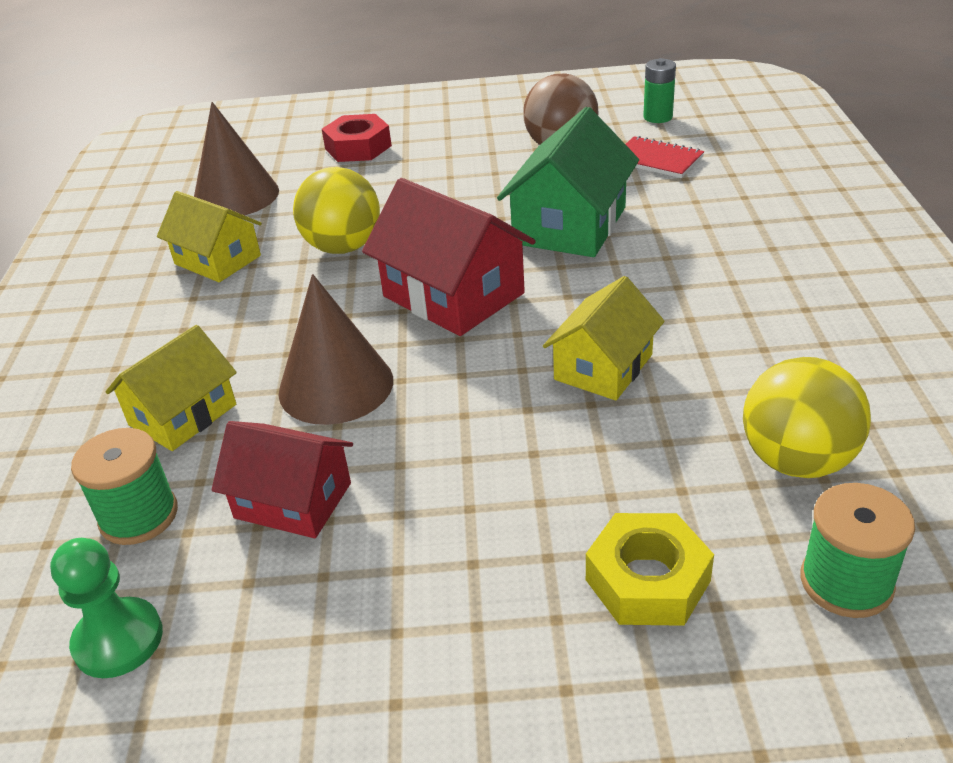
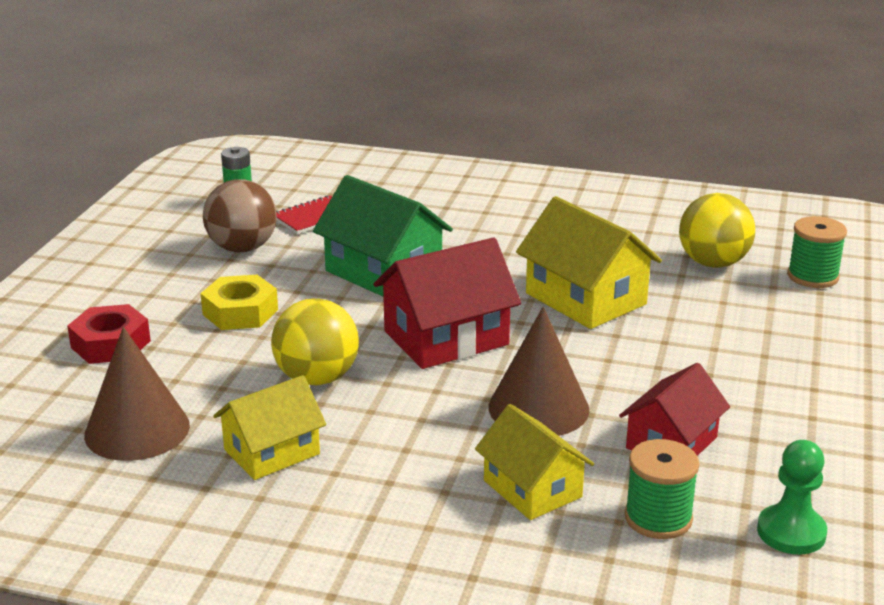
camera: 75 degrees left, 10 degrees down
yellow house [543,276,665,401] -> yellow house [516,196,662,329], size x1.51
yellow nut [586,513,714,626] -> yellow nut moved to [200,275,278,330]

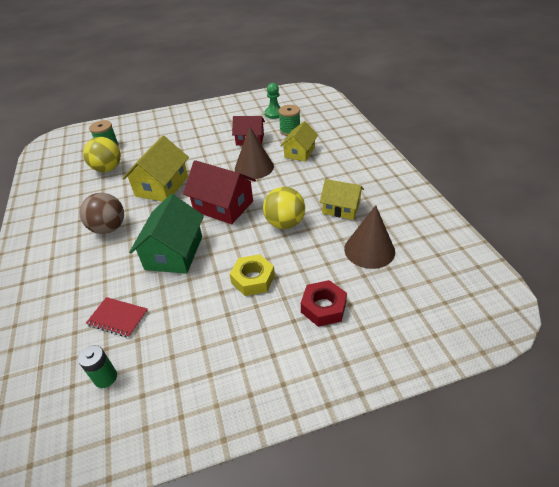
camera: 120 degrees left, 15 degrees up
brown ball [203,179,277,252] -> brown ball moved to [79,193,124,234]

